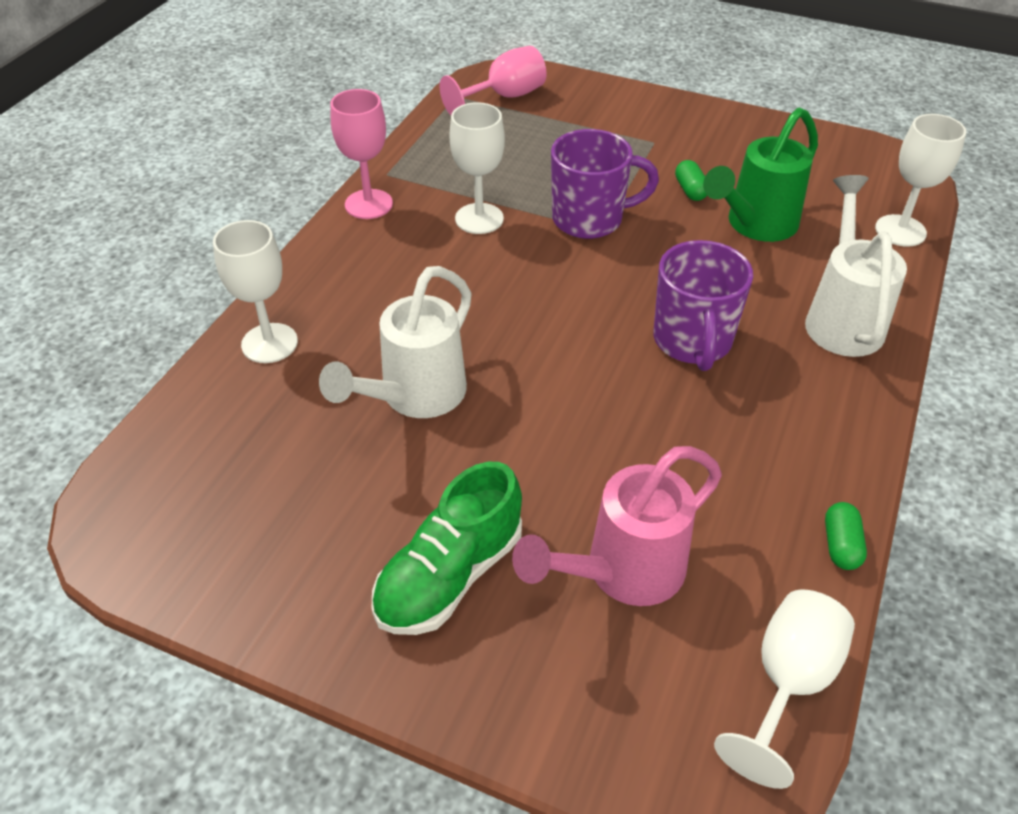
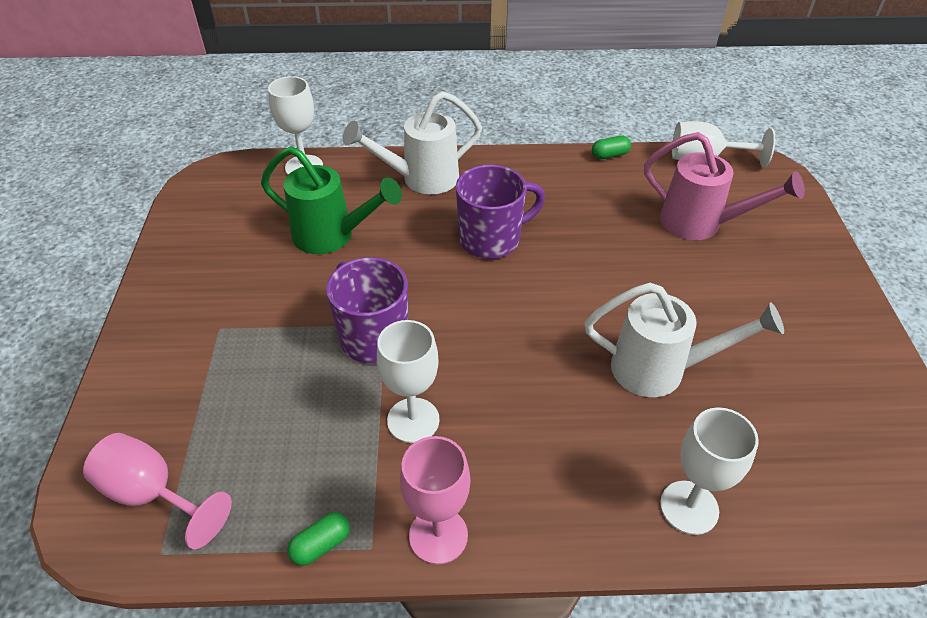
camera: 115 degrees left, 0 degrees up
green shoe [372,462,522,635] -> none
green capsule [675,160,707,201] -> green capsule moved to [287,512,350,566]

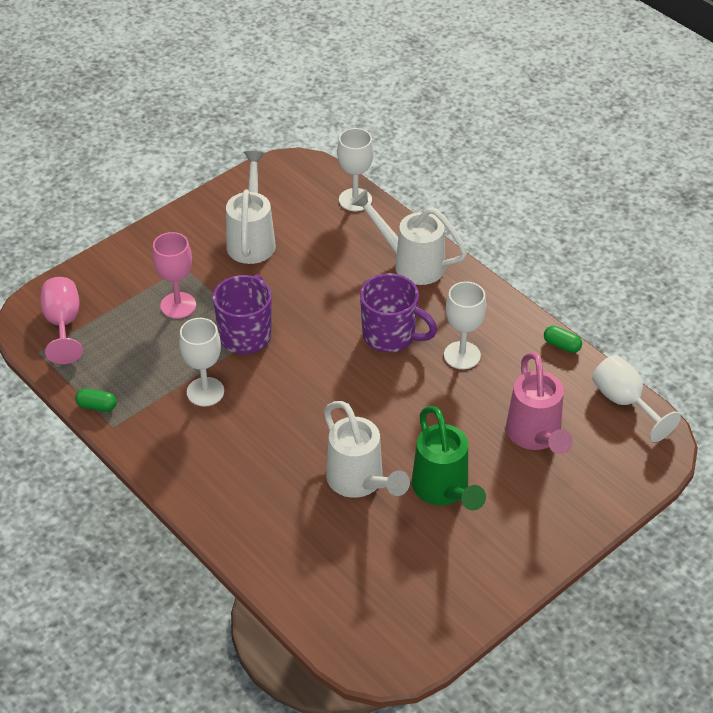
camera: 50 degrees right, 0 degrees up
green watering can [261,146,402,254] -> green watering can moved to [412,406,486,510]
pink goblet [400,436,470,565] -> pink goblet moved to [153,232,196,319]
white goblet [660,407,759,535] -> white goblet moved to [444,281,486,369]
none -> white watering can [226,151,276,264]

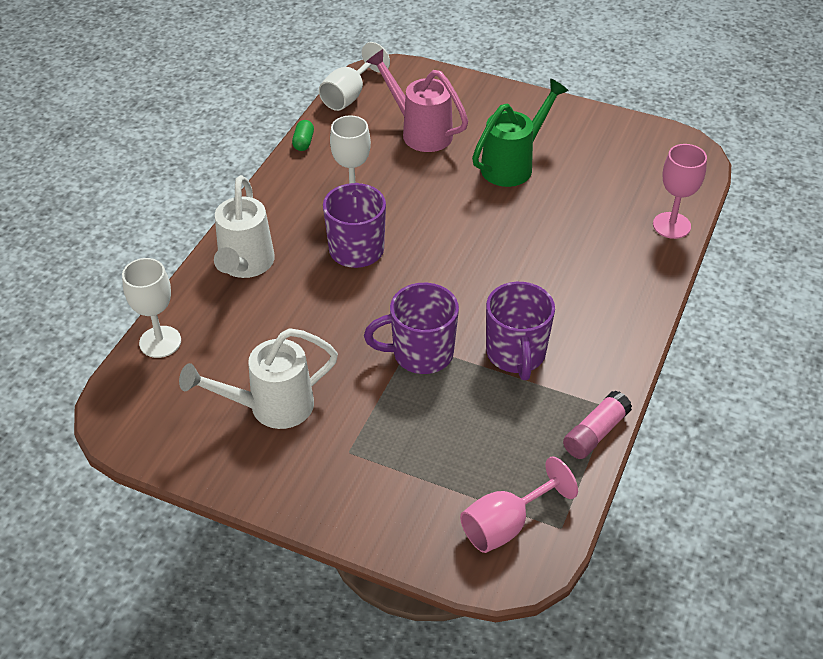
camera: 115 degrees left, 0 degrees up
green capsule [75,389,117,412] -> pink glue stick [563,390,632,459]
pink goblet [153,232,196,319] -> pink goblet moved to [653,144,707,239]
white goblet [179,318,224,406] -> purple mug [486,282,555,380]
white watering can [324,401,410,498] -> none
pink watering can [506,352,573,454] -> pink watering can turned 105 degrees counterclockwise [366,49,468,152]

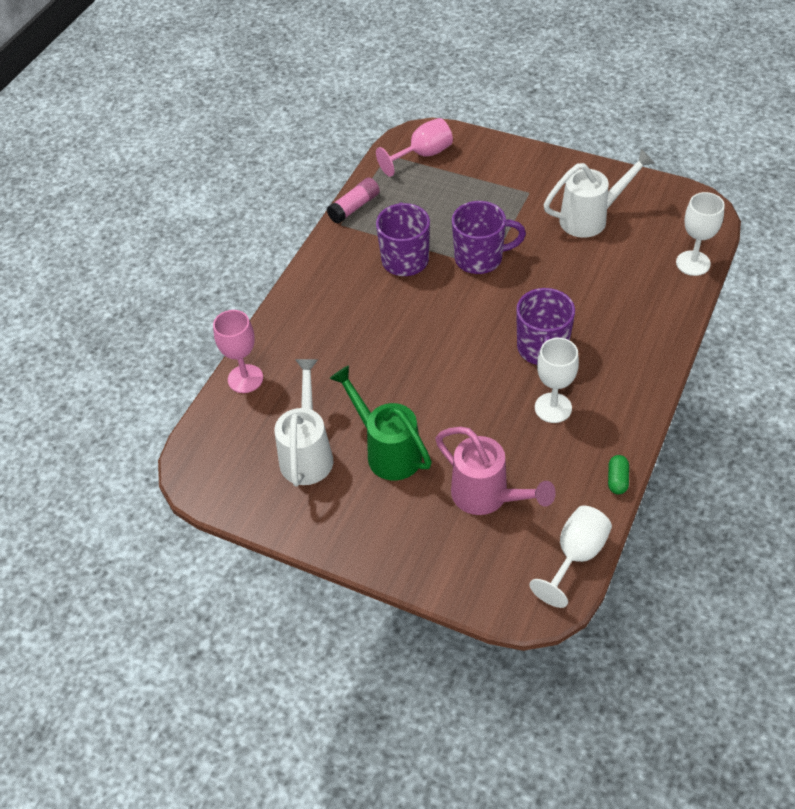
camera: 175 degrees left, 5 degrees up
white watering can [214,175,275,278] -> white watering can moved to [274,359,333,486]
green watering can [472,79,569,187] -> green watering can turned 90 degrees clockwise [329,365,432,481]

